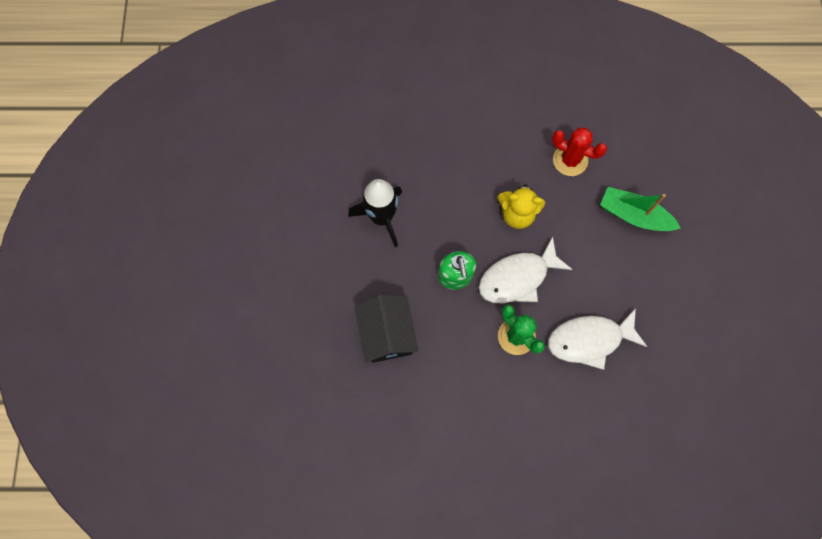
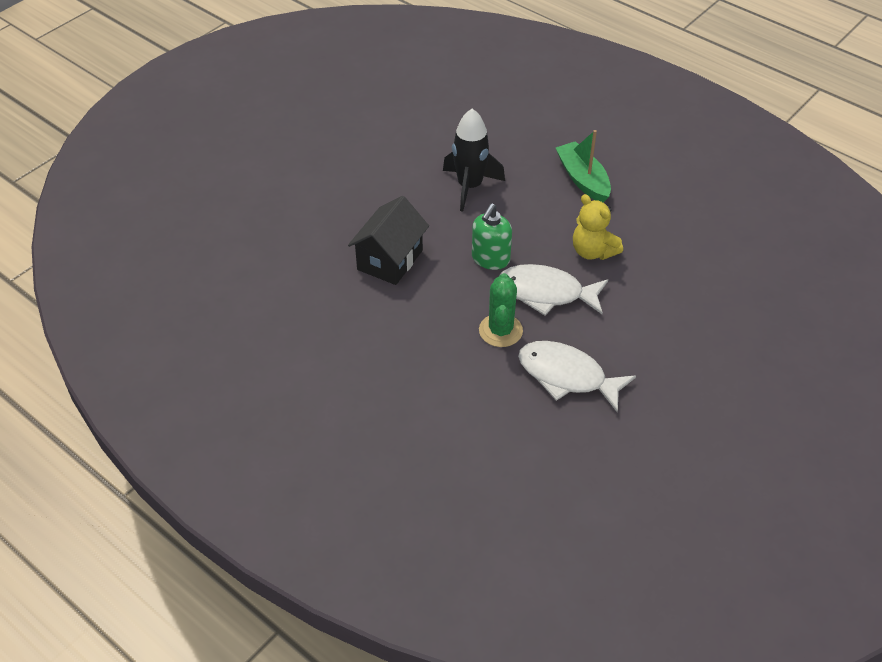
camera: 40 degrees right, 25 degrees down
red cactus [552,127,607,176] -> none
green boat [600,187,680,231] -> green boat moved to [556,130,611,203]

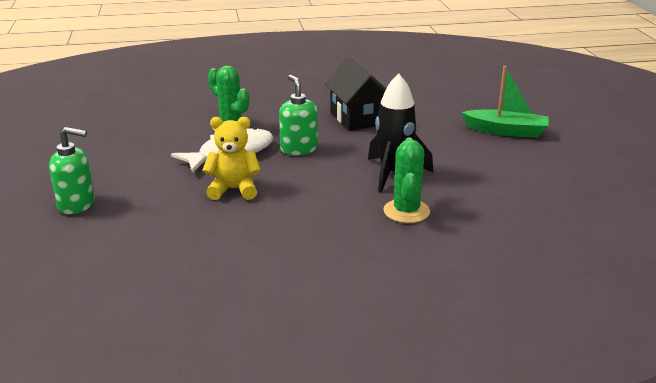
camera: 130 degrees right, 20 degrees down
white fish [518,341,636,412] -> none
green boat [556,130,611,203] -> green boat moved to [462,66,549,138]
none -> green soap dispenser [49,127,95,214]
none -> green cactus [383,137,430,223]

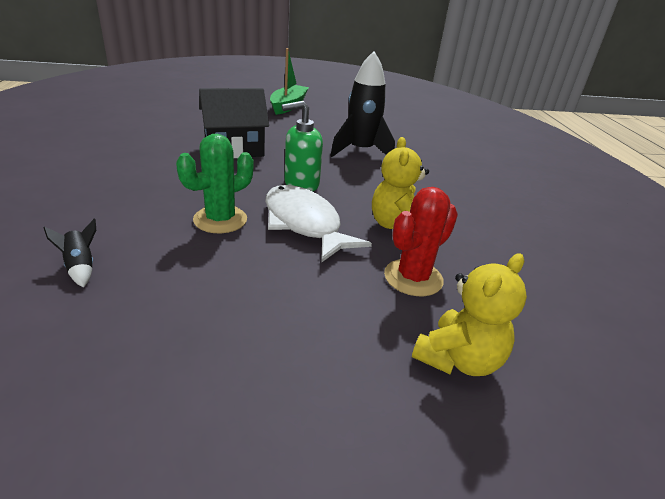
camera: 90 degrees left, 5 degrees up
green soap dispenser [49,127,95,214] -> yellow teddy bear [412,254,527,376]
green cactus [383,137,430,223] -> none
none -> black rocket [43,219,96,287]
none -> red cactus [384,187,458,296]

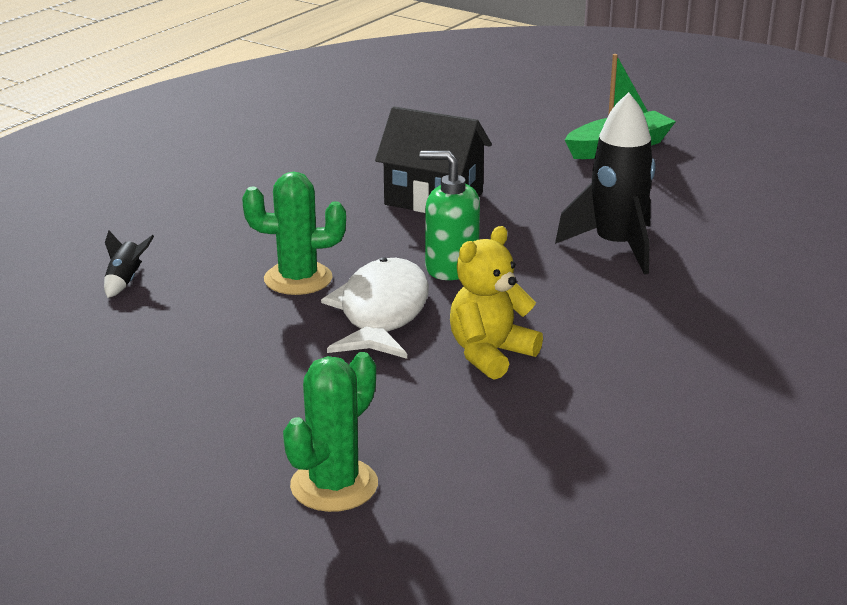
camera: 45 degrees right, 5 degrees down
red cactus [384,187,458,296] -> none
yellow teddy bear [412,254,527,376] -> green cactus [283,352,378,512]

